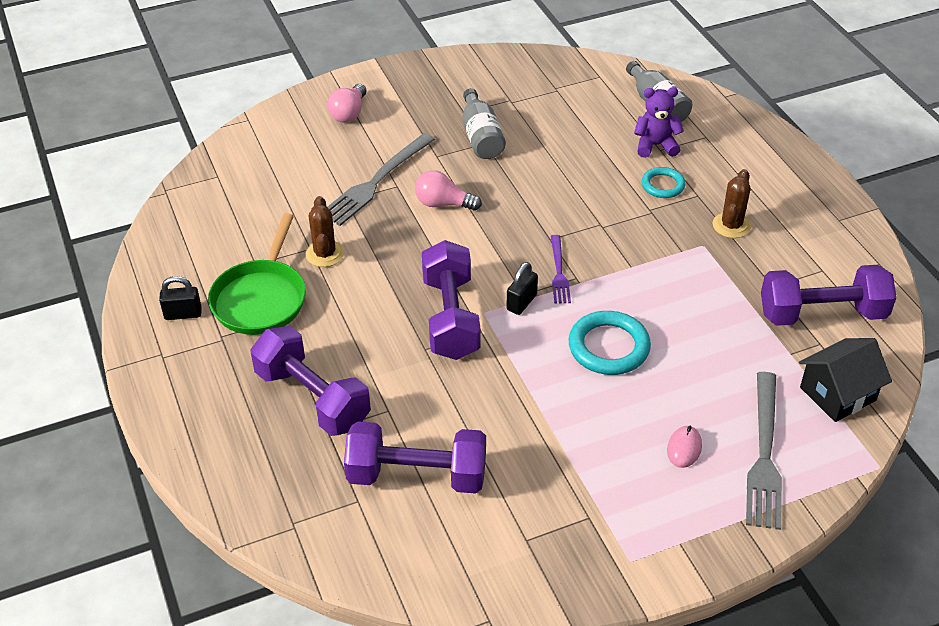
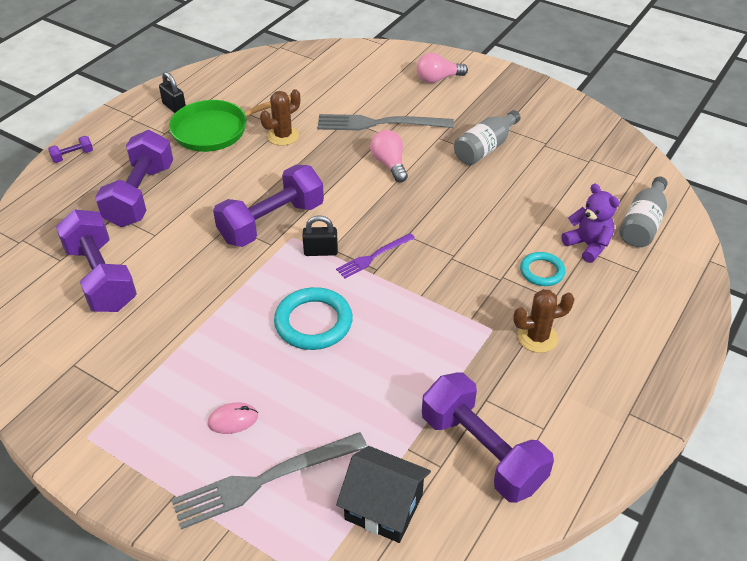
camera: 55 degrees right, 0 degrees up
none -> purple dumbbell [48,136,93,163]

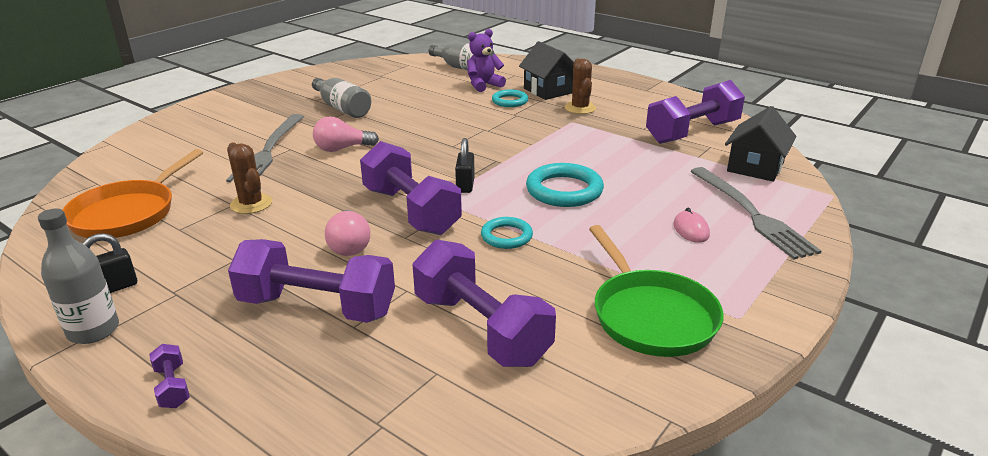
camera: 85 degrees left, 15 degrees down
purple dumbbell [55,209,137,312] -> purple dumbbell turned 75 degrees clockwise [413,239,556,367]
green pan [169,95,291,152] -> green pan moved to [589,225,724,357]
purple fork [336,233,415,278] -> none
pink light bulb [417,53,468,83] -> pink light bulb moved to [325,210,370,256]
none -> grey bottle [38,208,119,344]
none -> orange pan [63,149,203,238]
none -> turquoise ring [481,217,533,249]
none -> black house [519,41,574,100]

